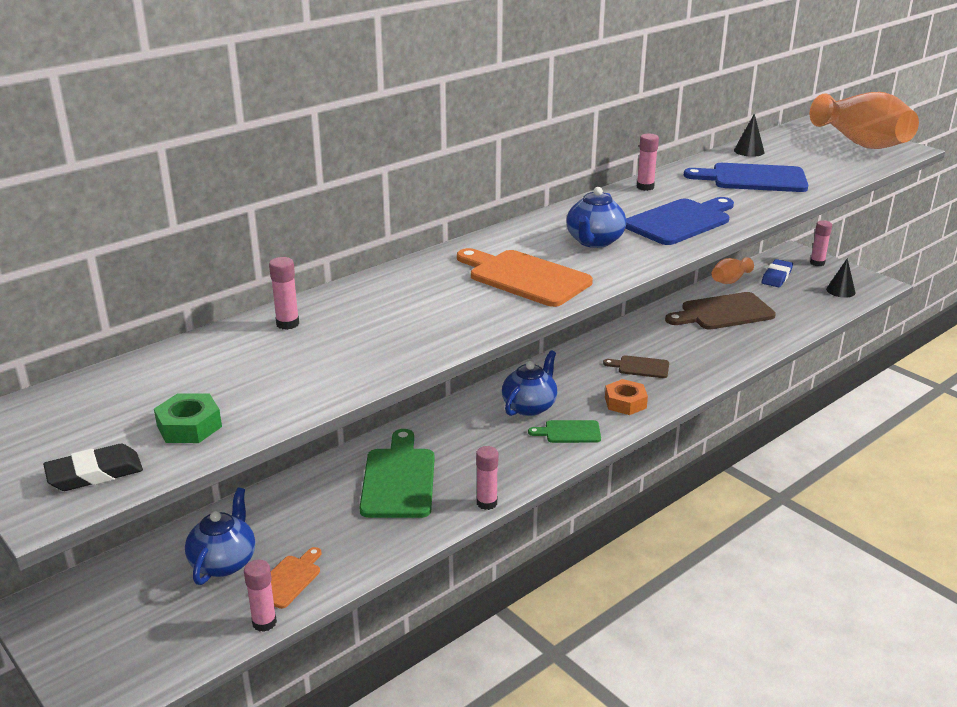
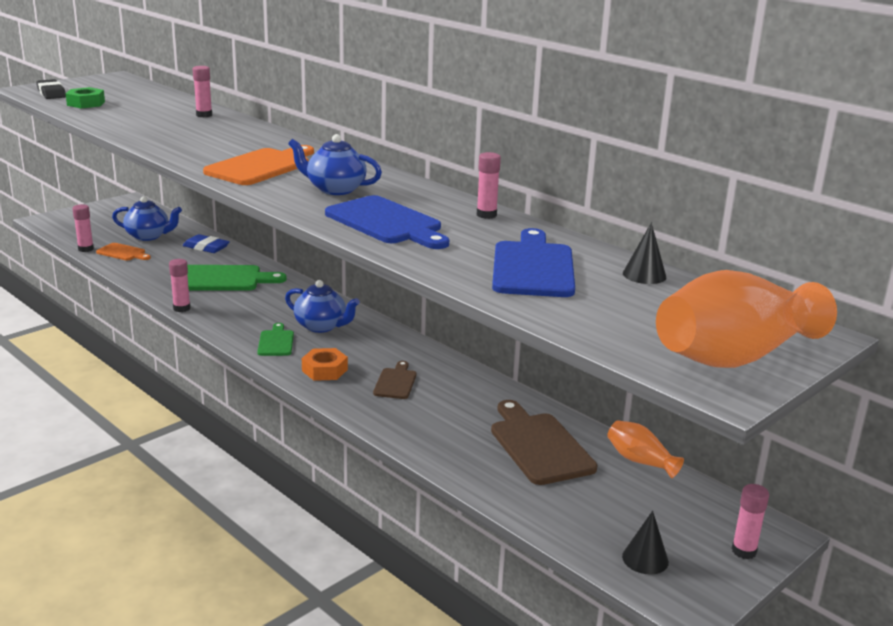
camera: 85 degrees right, 5 degrees down
blue eraser [761,259,793,287] -> blue eraser moved to [183,234,230,253]

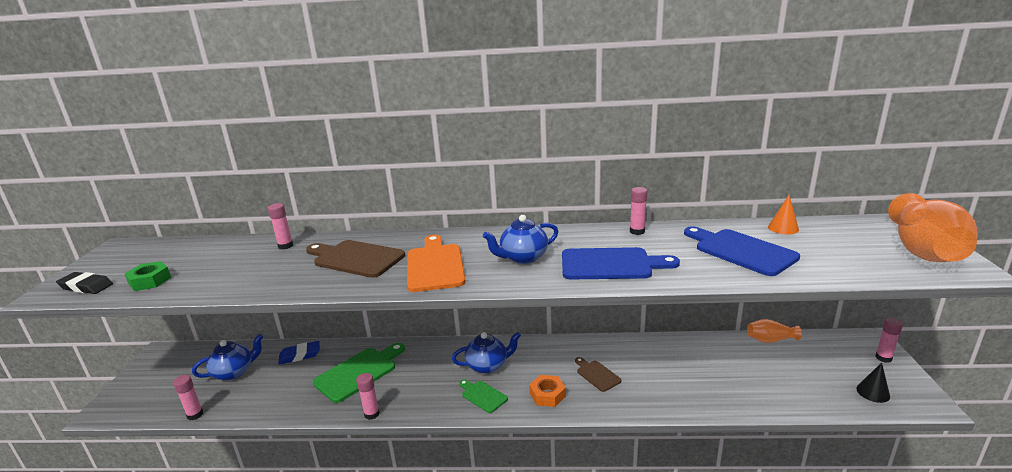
camera: 40 degrees left, 0 degrees up
orange cutting board [96,243,151,261] -> none
brown cutting board [491,400,597,485] -> brown cutting board moved to [306,240,405,278]
black cone [623,223,666,284] -> orange cone [768,195,799,234]

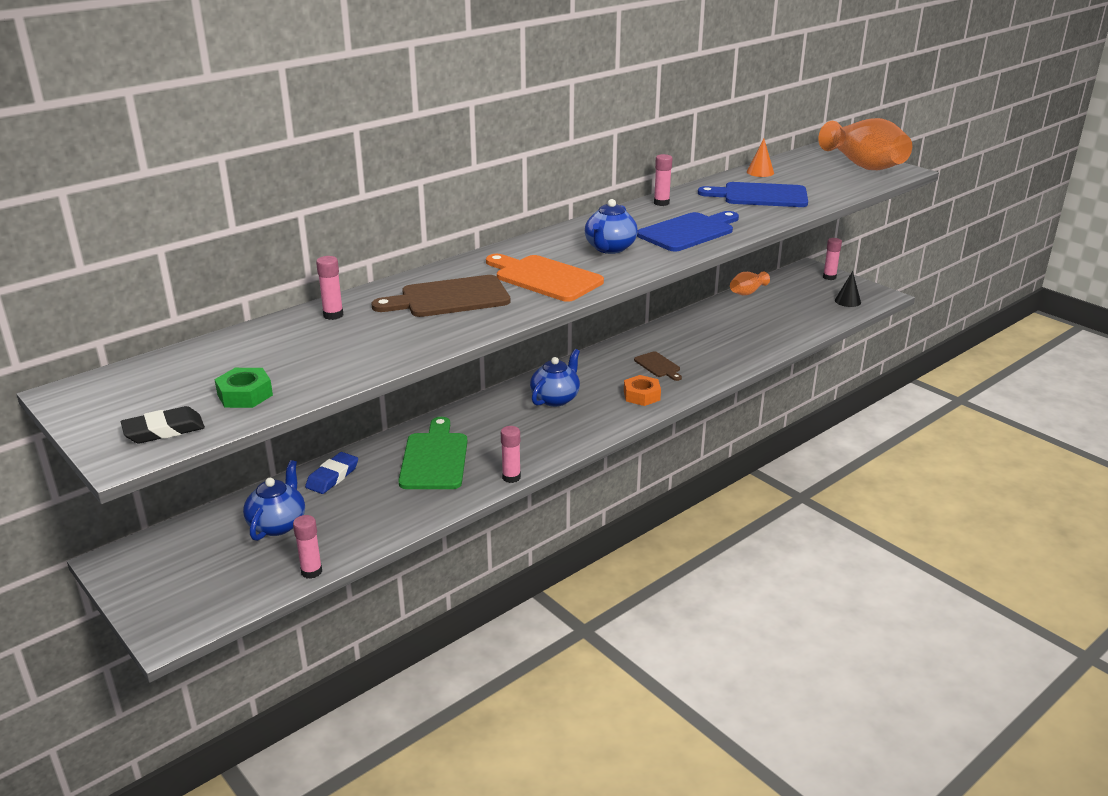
camera: 45 degrees left, 5 degrees up
green cutting board [459,380,508,413] -> none
brown cutting board [575,357,622,392] -> brown cutting board turned 135 degrees counterclockwise [634,351,682,381]

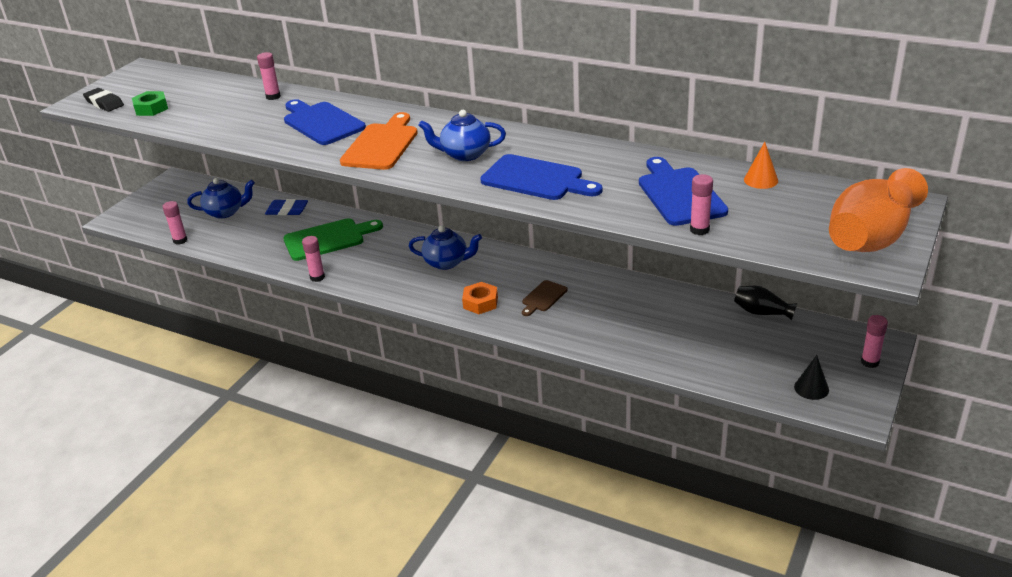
camera: 70 degrees right, 5 degrees up
brown cutting board [372,275,510,317] -> blue cutting board [284,99,366,145]
pink glue stick [654,154,672,206] -> pink glue stick moved to [690,174,713,235]
orange vase [730,271,770,295] -> black vase [734,286,797,320]

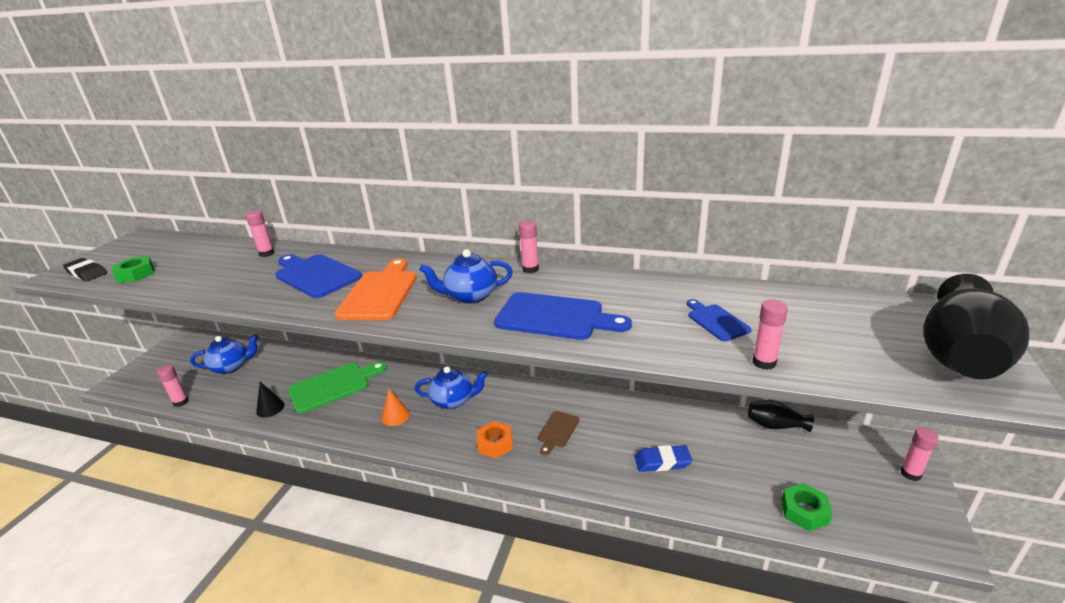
camera: 10 degrees left, 5 degrees down
blue eraser [265,199,308,215] -> blue eraser moved to [635,445,692,472]
pink glue stick [302,236,325,282] -> pink glue stick moved to [519,221,539,273]
blue cutting board [639,157,728,226] -> blue cutting board [687,299,752,341], size x0.54
orange cone [744,142,778,189] -> orange cone moved to [382,389,410,426]
black cone [794,355,829,400] -> black cone moved to [256,382,285,418]
orange vase [829,168,928,252] -> black vase [923,274,1029,379]
none -> green nut [781,483,832,531]

